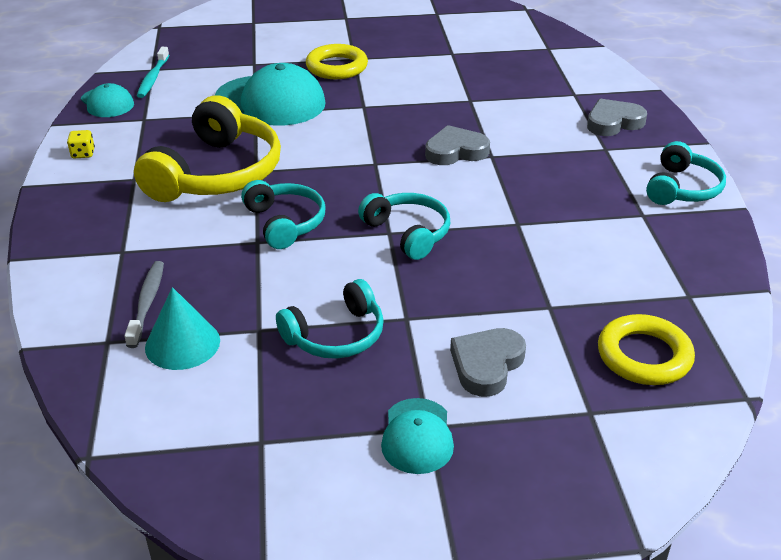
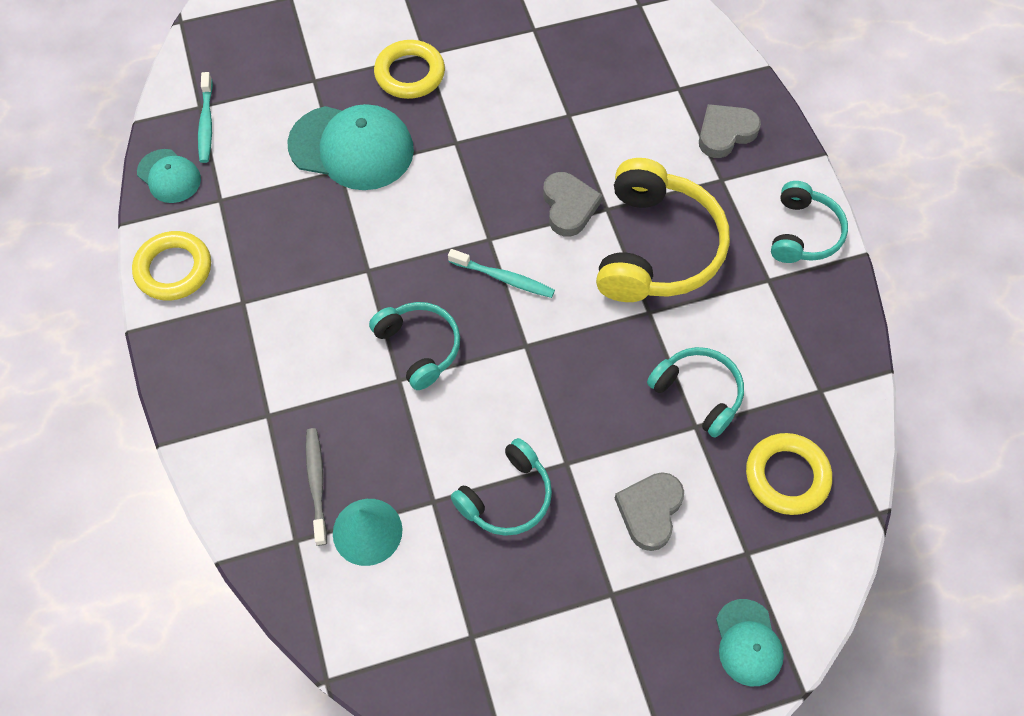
camera: 10 degrees left, 25 degrees up
yellow dice [67,130,95,158] -> yellow ring [132,231,211,301]
yellow headphones [134,95,281,202] -> yellow headphones moved to [596,158,730,302]
turquoise headphones [358,193,450,260] -> turquoise headphones moved to [647,347,744,438]
turquoise cap [381,398,454,474] -> turquoise cap moved to [716,599,784,686]
grey heart [425,125,490,165] -> grey heart turned 105 degrees clockwise [543,172,602,236]
none -> turquoise toothbrush [448,249,555,298]

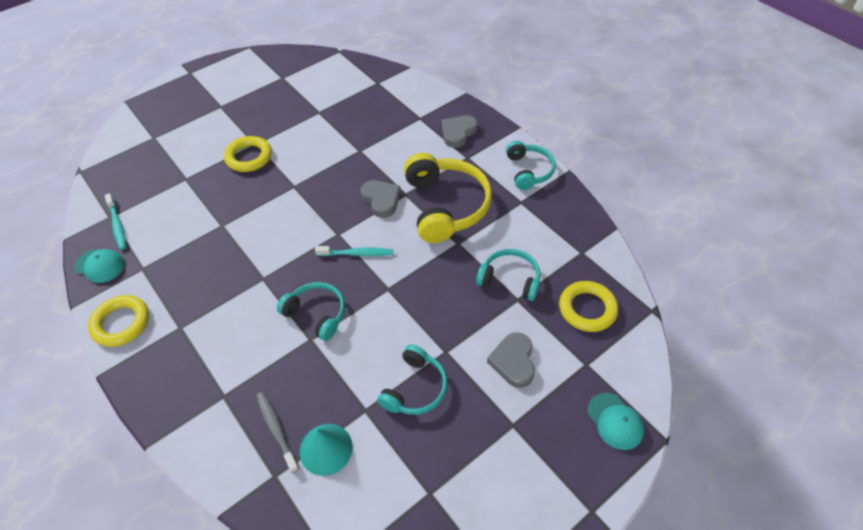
camera: 20 degrees left, 10 degrees down
turquoise cap [287,104,414,190] -> none

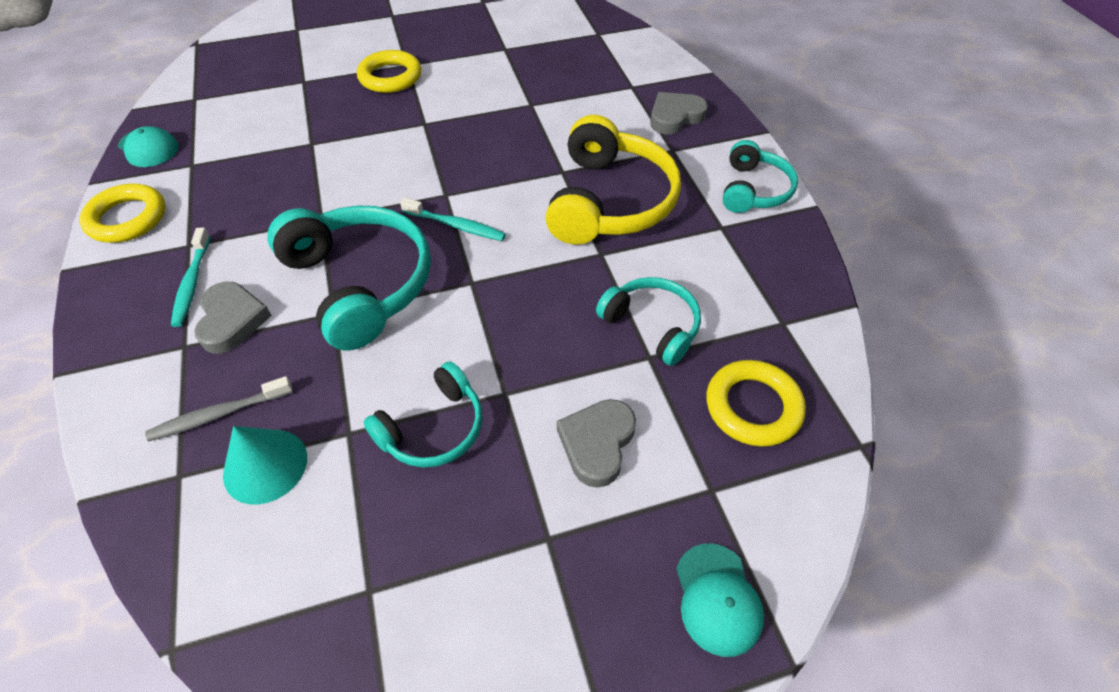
camera: 20 degrees right, 0 degrees up
turquoise toothbrush [105,193,126,250] -> turquoise toothbrush moved to [171,227,210,327]
grey toothbrush [256,392,299,473] -> grey toothbrush turned 105 degrees counterclockwise [145,376,293,441]
turquoise headphones [277,282,345,341] -> turquoise headphones [267,205,431,350], size x1.72
grey heart [361,180,401,218] -> grey heart moved to [194,282,272,354]

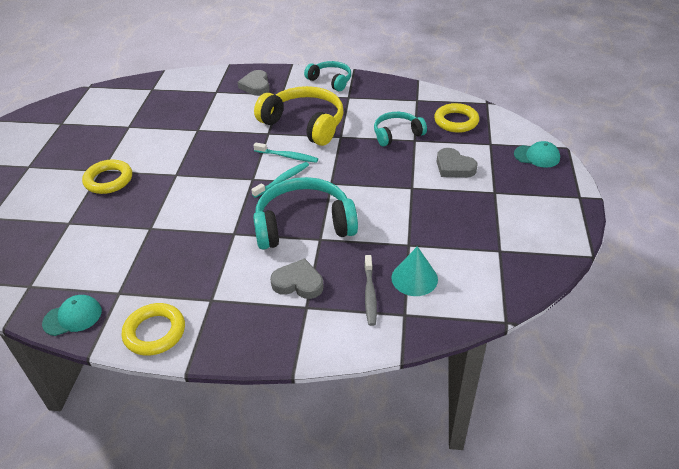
camera: 65 degrees left, 10 degrees down
turquoise toothbrush [171,227,210,327] -> turquoise toothbrush moved to [253,142,318,163]
turquoise headphones [363,361,483,468] -> none

